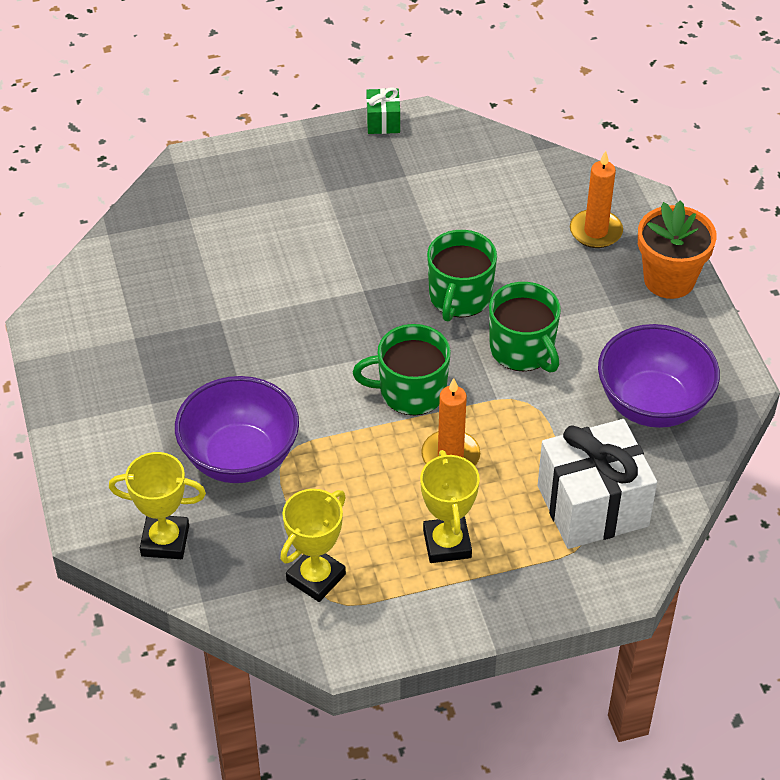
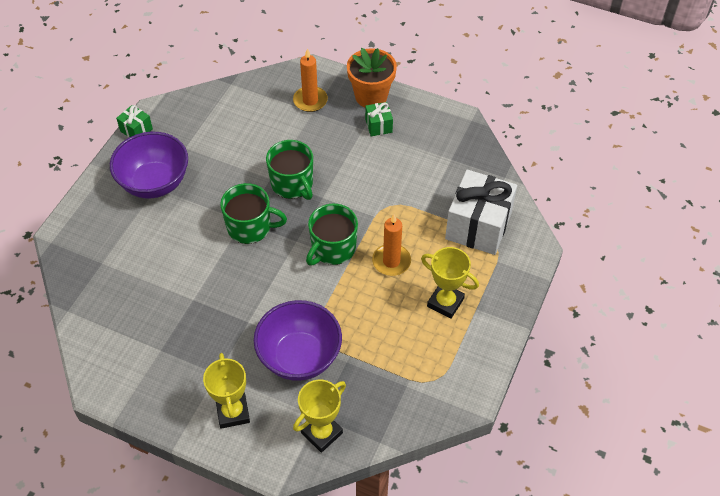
camera: 50 degrees left, 5 degrees up
yellow trophy [280,489,346,602] -> yellow trophy moved to [203,353,250,429]
green mug [489,282,561,372] -> green mug moved to [220,183,287,244]
purple bowl [598,324,720,428] -> purple bowl moved to [110,132,188,198]
none -> green gift [365,102,393,136]

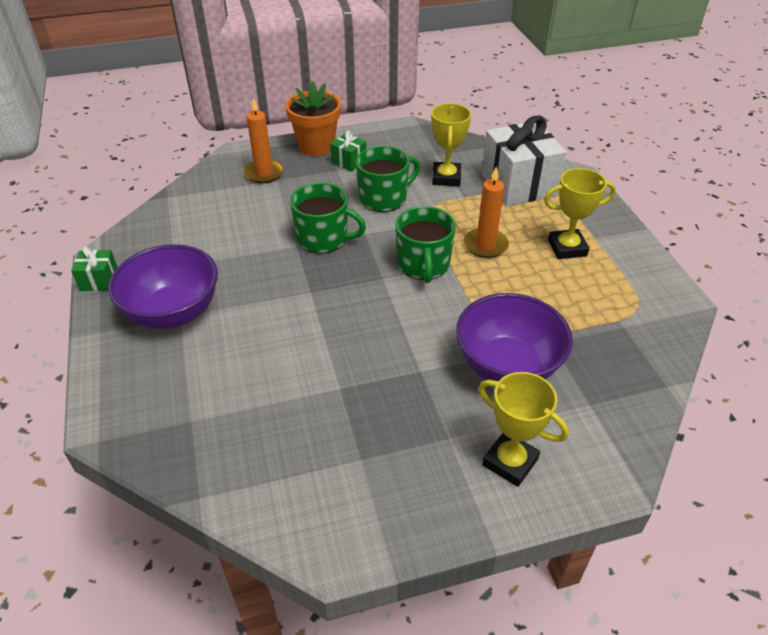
camera: 40 degrees left, 10 degrees down
green mug [220,183,287,244] -> green mug moved to [356,146,420,212]
yellow trophy [293,380,346,453] -> yellow trophy moved to [431,103,471,186]

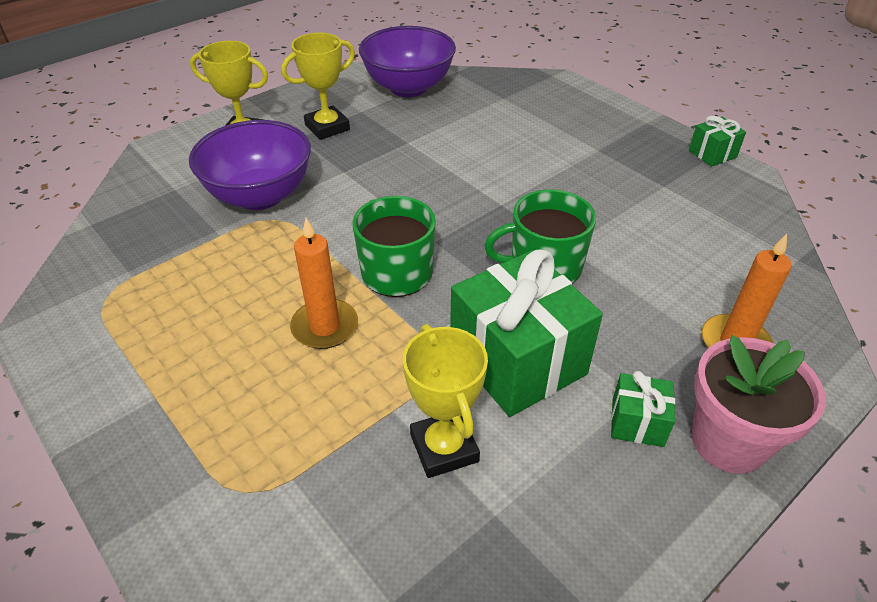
camera: 155 degrees right, 0 degrees up
purple bowl [108,244,218,329] -> purple bowl moved to [359,26,456,97]
orange flower pot [285,81,341,156] -> pink flower pot [692,335,826,474]
green mug [356,146,420,212] -> green gift [450,249,603,417]
white gift [482,115,566,206] -> none
yellow trophy [544,168,616,259] -> yellow trophy moved to [281,33,355,140]

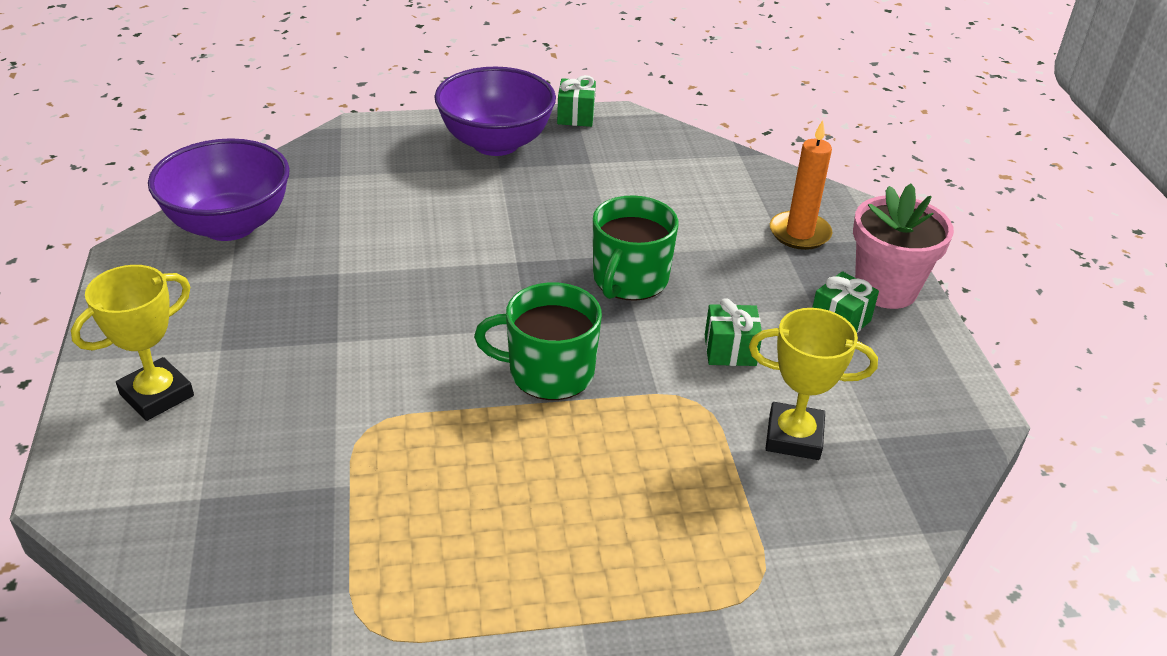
camera: 60 degrees left, 5 degrees down
purple bowl [189,120,311,210] -> purple bowl moved to [434,66,556,156]
yellow trophy [281,33,355,140] -> none
orange candle [290,218,358,349] -> none
green gift [450,249,603,417] -> green gift [705,298,762,366], size x0.46

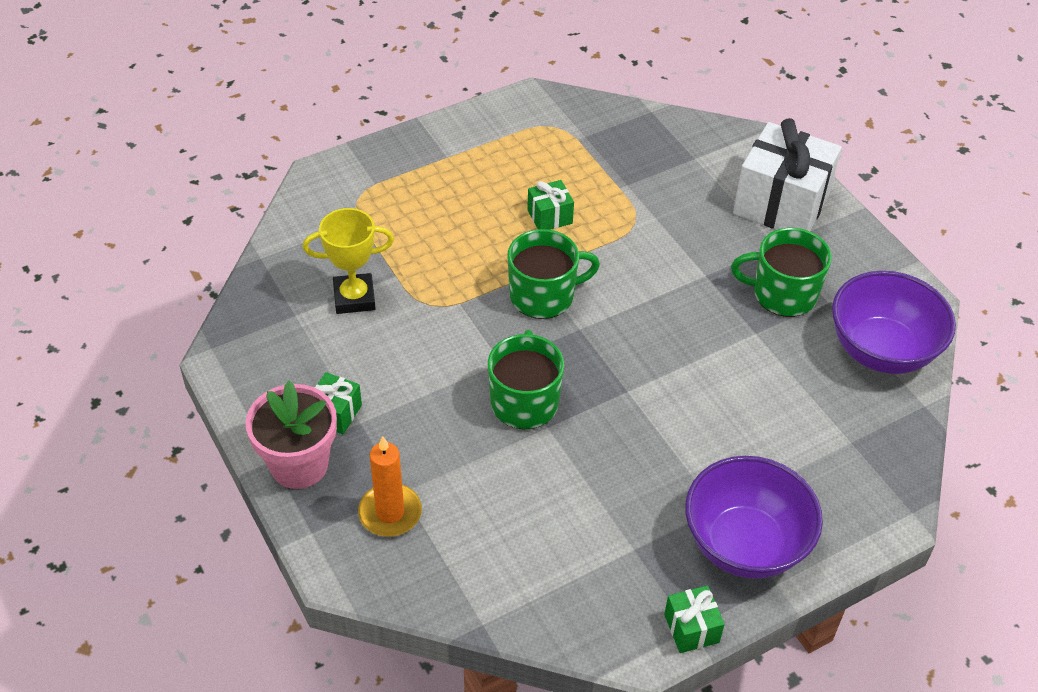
camera: 160 degrees right, 10 degrees up
yellow trophy [71,265,194,421] -> white gift [733,118,842,231]
green gift [705,298,762,366] -> green gift moved to [527,180,574,230]
none -> green mug [731,228,832,317]

